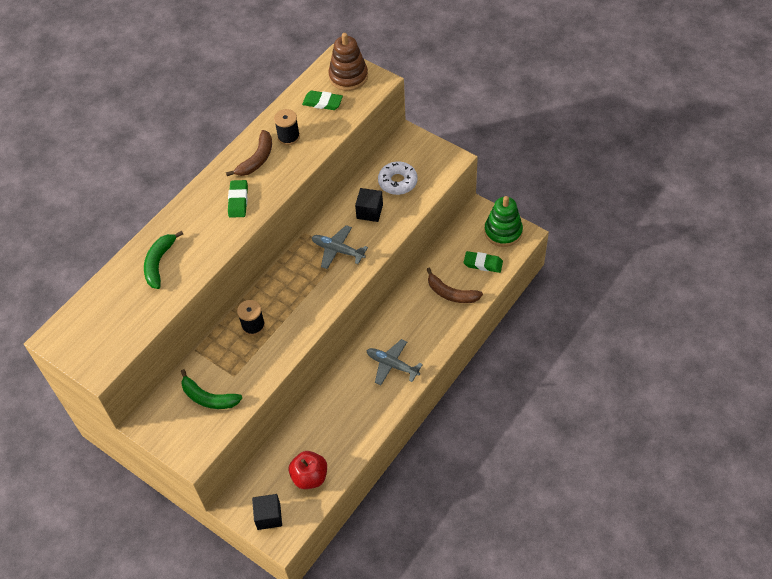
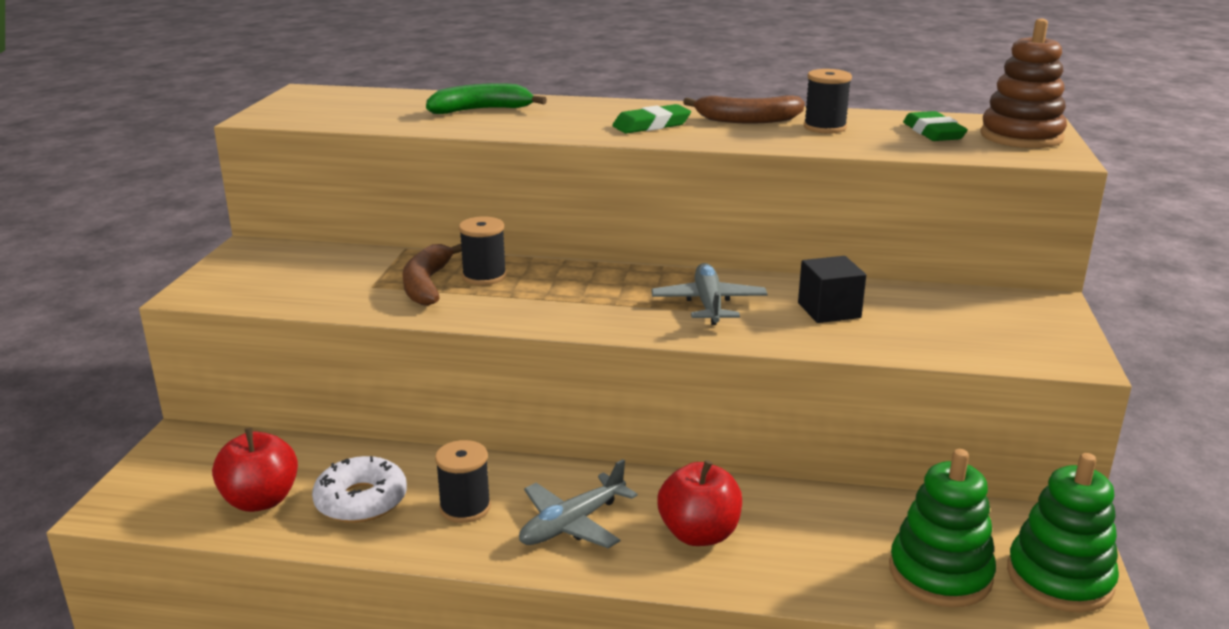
camera: 60 degrees right, 30 degrees down
green banana [181,369,242,409] -> none
black cube [252,494,282,530] -> none
grey plane [367,339,423,385] -> grey plane turned 135 degrees counterclockwise [519,459,638,548]
white donut [378,162,418,195] -> white donut moved to [312,456,407,523]
brown banana [426,268,483,303] -> brown banana moved to [402,244,462,306]
green eraser [464,251,503,273] -> green stacking toy [889,449,996,607]
none -> black spool [435,440,491,523]
none -> red apple [657,460,742,546]

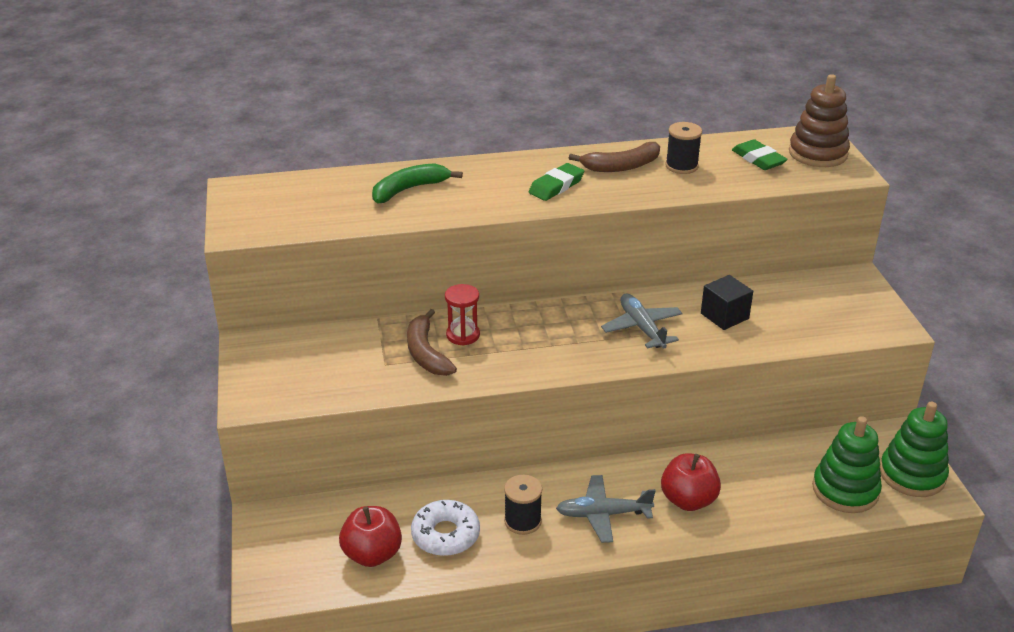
camera: 20 degrees left, 10 degrees up
black spool [459,217,507,285] -> red hourglass [445,284,480,346]
grey plane [519,459,638,548] -> grey plane turned 60 degrees clockwise [556,475,655,543]

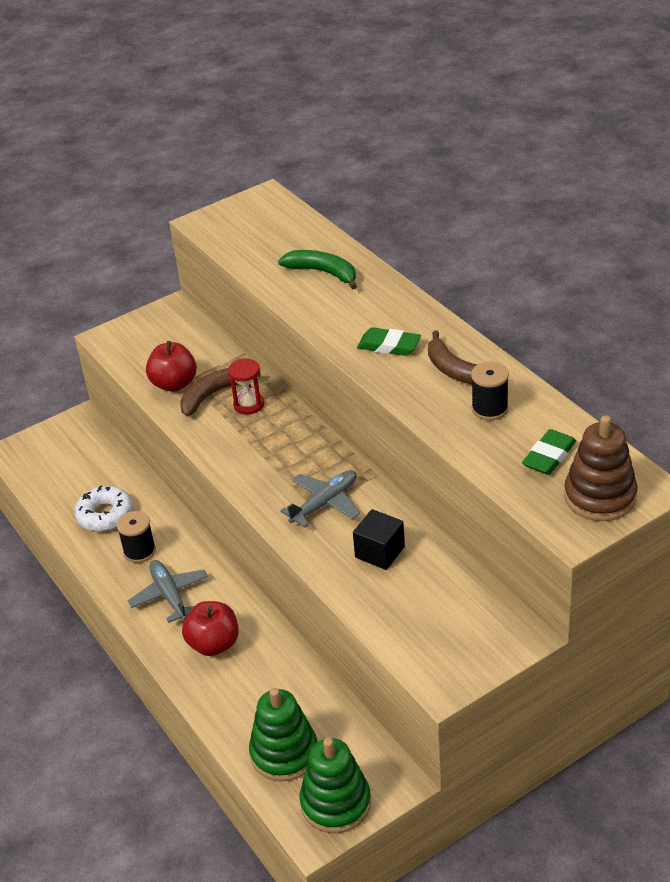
camera: 70 degrees right, 5 degrees up
red apple [339,506,402,567] -> red apple moved to [146,341,197,392]

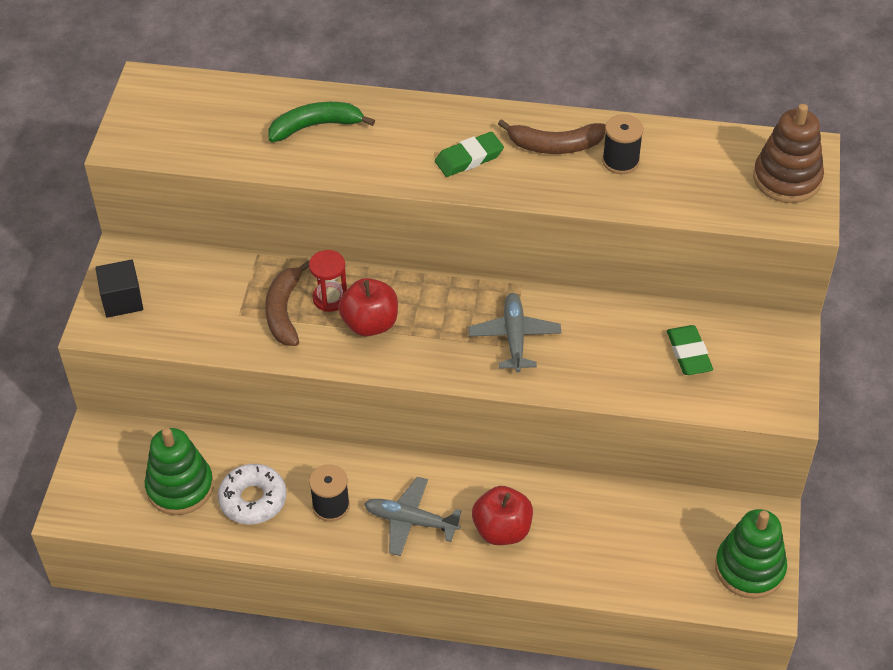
camera: 50 degrees left, 10 degrees up
red apple [146,341,197,392] -> red apple moved to [338,278,398,336]
green stacking toy [249,688,317,781] -> green stacking toy moved to [145,428,214,515]
black cube [353,509,405,570] -> black cube moved to [95,259,143,318]
green eraser [522,429,576,475] -> green eraser moved to [667,325,713,375]

